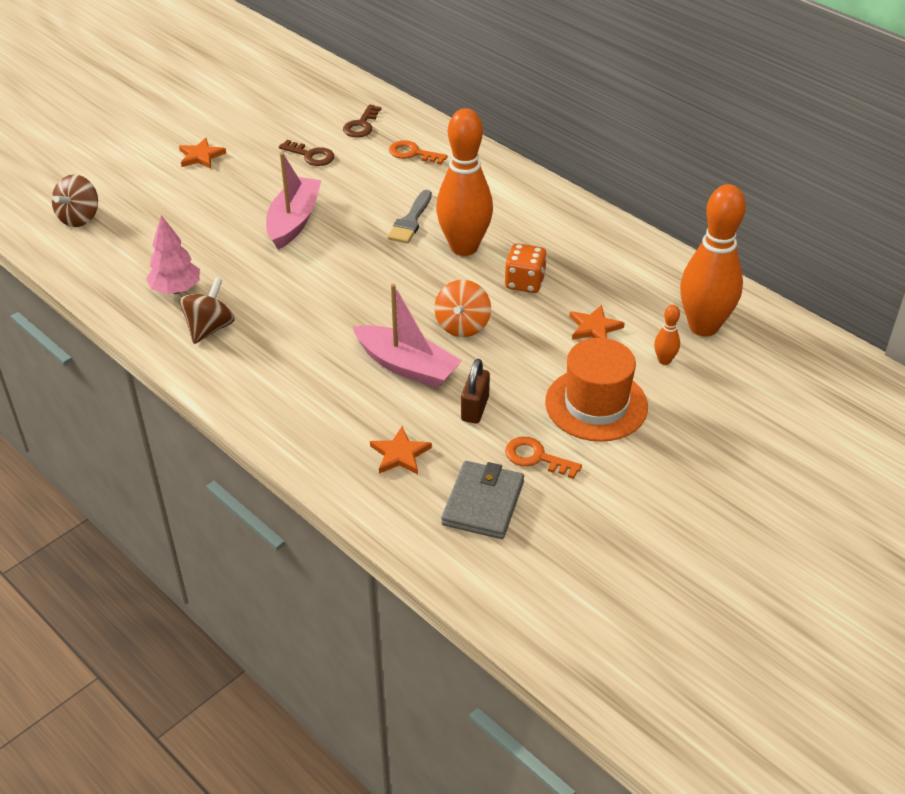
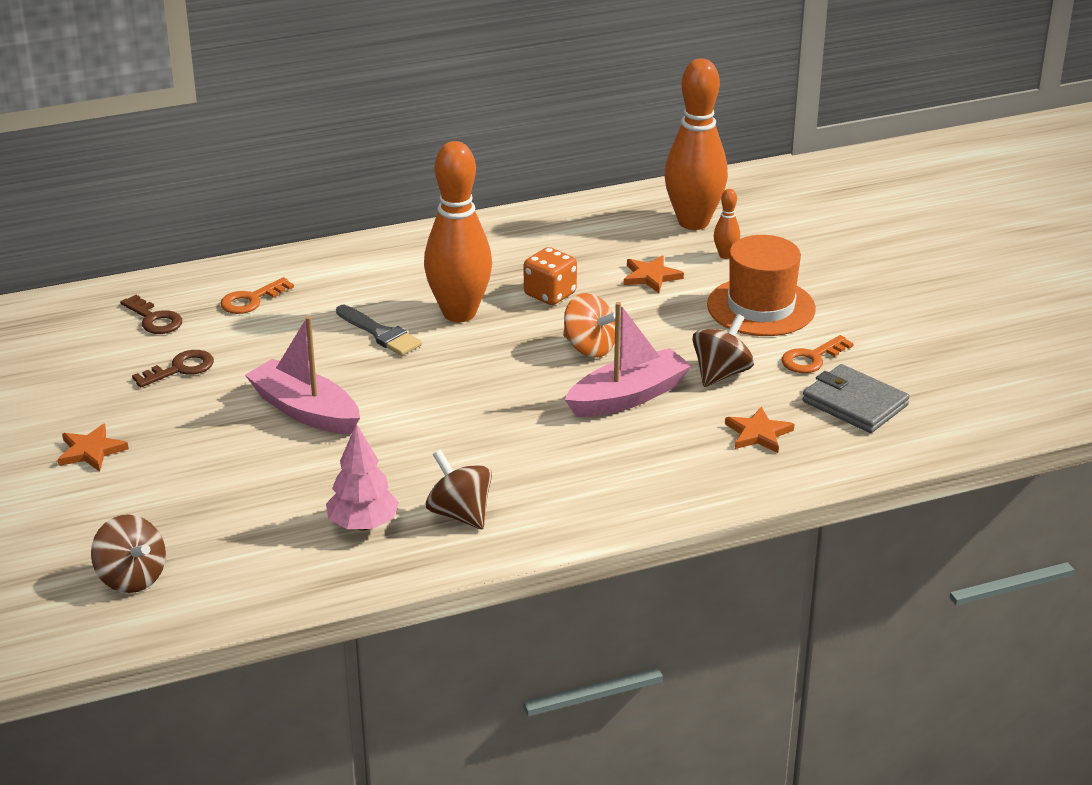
camera: 65 degrees left, 10 degrees down
brown padlock [461,359,490,424] -> brown spinning top [692,314,754,387]

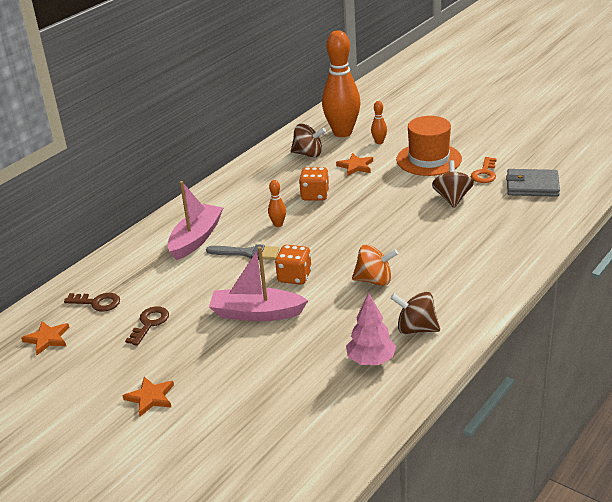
camera: 30 degrees left, 0 degrees up
brown spinning top [91,515,166,593] -> brown spinning top moved to [291,124,326,158]
orange key [220,277,294,314] -> none
orange bowling pin [424,141,492,322] -> orange bowling pin [268,180,286,227], size x0.41
orange spinning top [563,293,615,358] -> orange spinning top moved to [352,245,398,286]
pink boat [565,302,692,417] -> pink boat moved to [167,181,223,260]
orange star [725,406,794,453] -> orange star moved to [21,321,70,355]
none -> orange dice [275,245,312,285]

